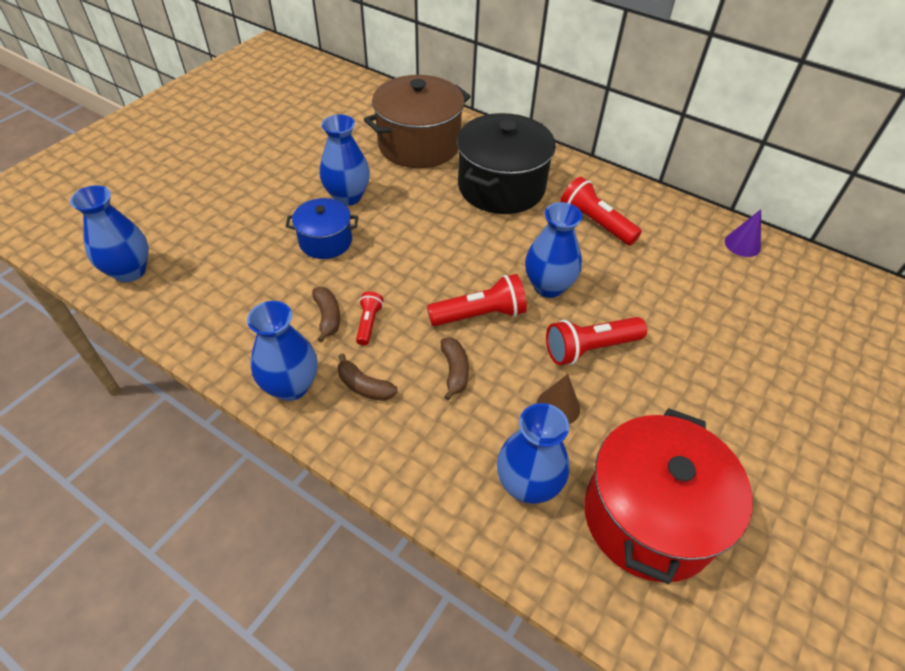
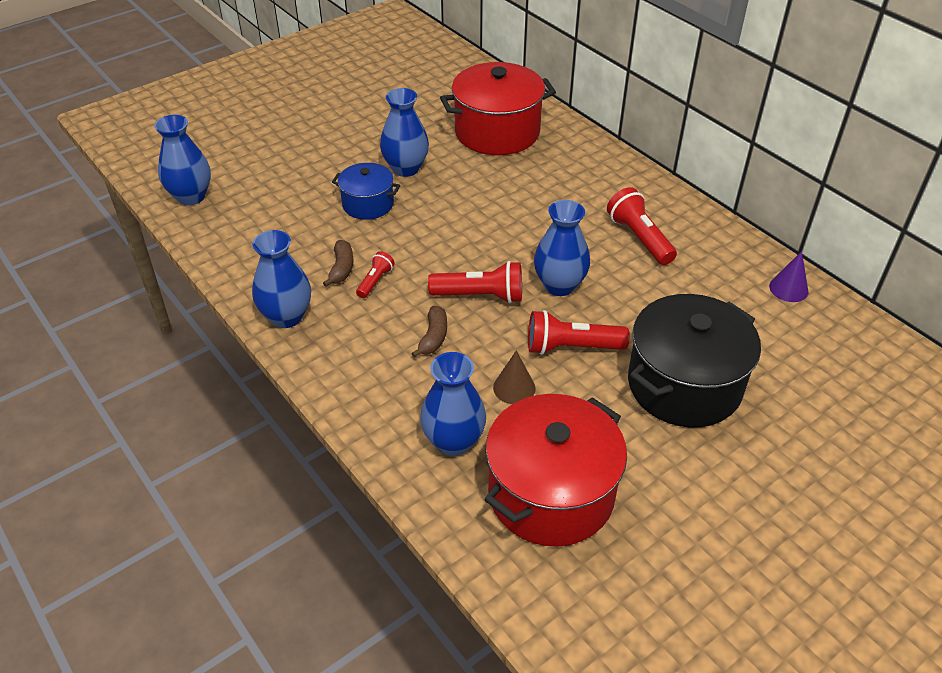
camera: 20 degrees right, 5 degrees down
brown banana [338,353,398,401] -> none
brown pot [364,75,471,168] -> red pot [440,62,556,155]
black pot [457,113,556,214] -> black pot moved to [628,294,761,428]

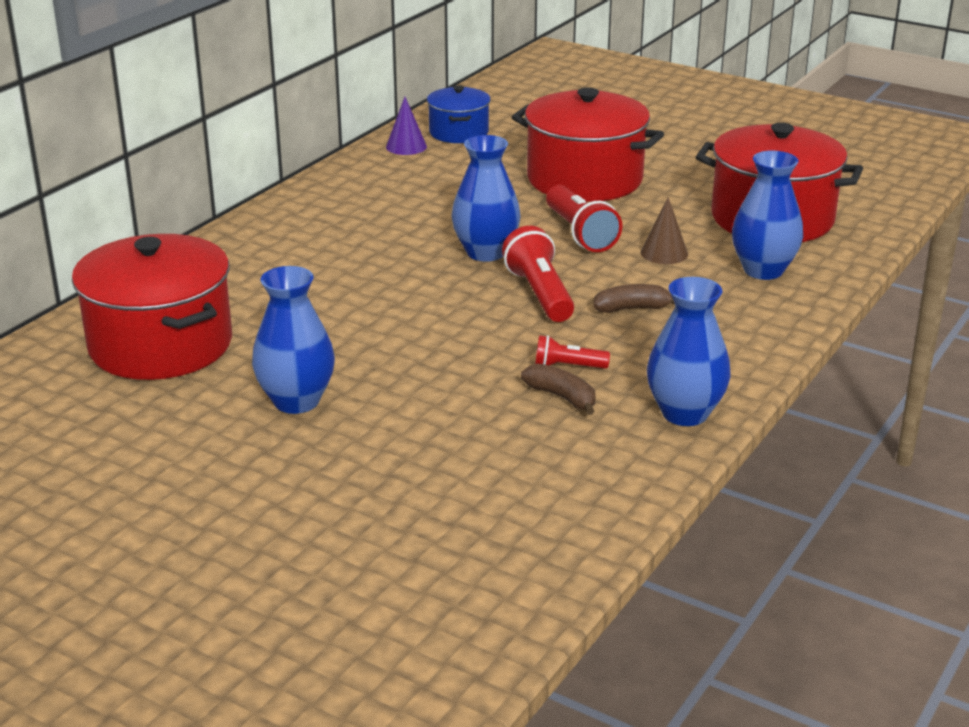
camera: 110 degrees left, 15 degrees down
blue vase [154,115,211,205] -> none
brown banana [323,240,354,287] -> brown banana turned 60 degrees clockwise [521,363,596,415]
blue pot [332,163,400,220] -> blue pot moved to [427,85,491,143]
red flashlight [607,187,677,265] -> none
black pot [628,294,761,428] -> red pot [512,87,664,202]

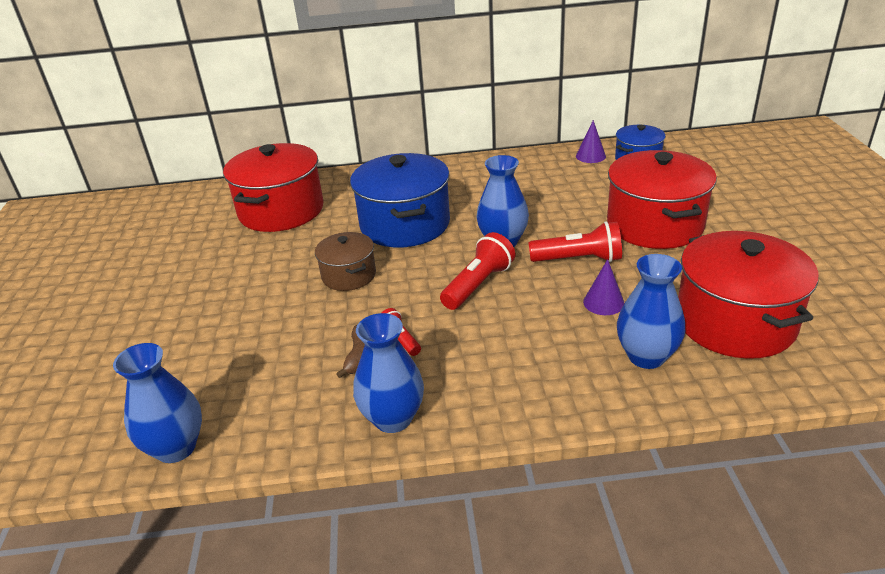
camera: 55 degrees right, 5 degrees up
blue vase [252,266,335,414] -> blue vase moved to [113,343,202,463]
red flashlight [546,185,622,252] -> red flashlight turned 120 degrees counterclockwise [528,221,622,262]
brown banana [594,284,675,313] -> none
brown cone [641,197,688,264] -> purple cone [583,259,625,315]
none -> brown pot [315,232,376,291]
none -> blue pot [350,153,450,248]

